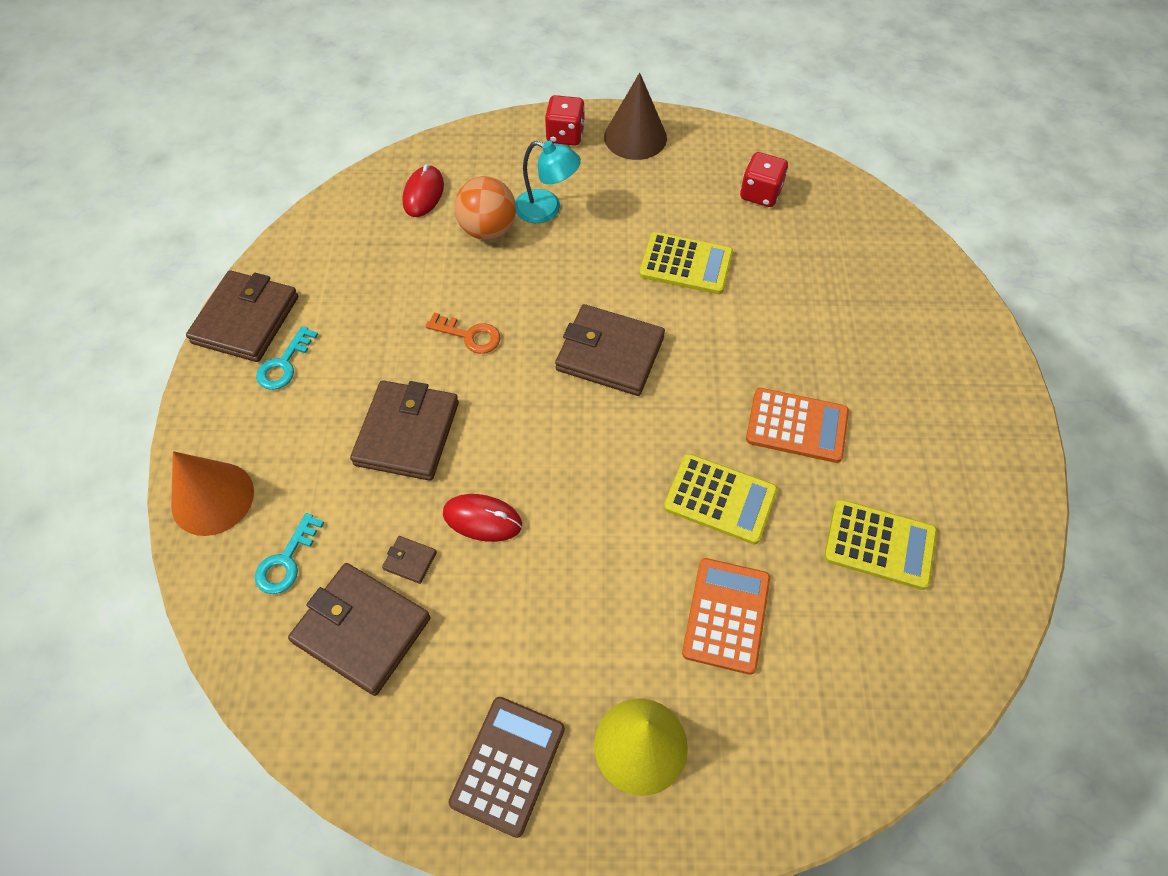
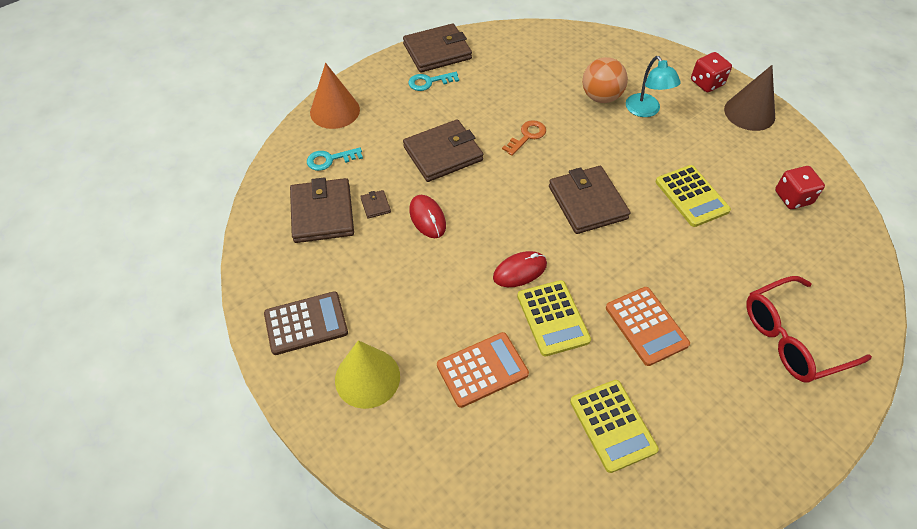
camera: 50 degrees right, 5 degrees down
red mouse [402,164,444,217] -> red mouse moved to [493,251,547,287]
orange key [425,312,501,354] -> orange key turned 120 degrees counterclockwise [502,120,546,156]
none -> red glasses [746,276,872,383]

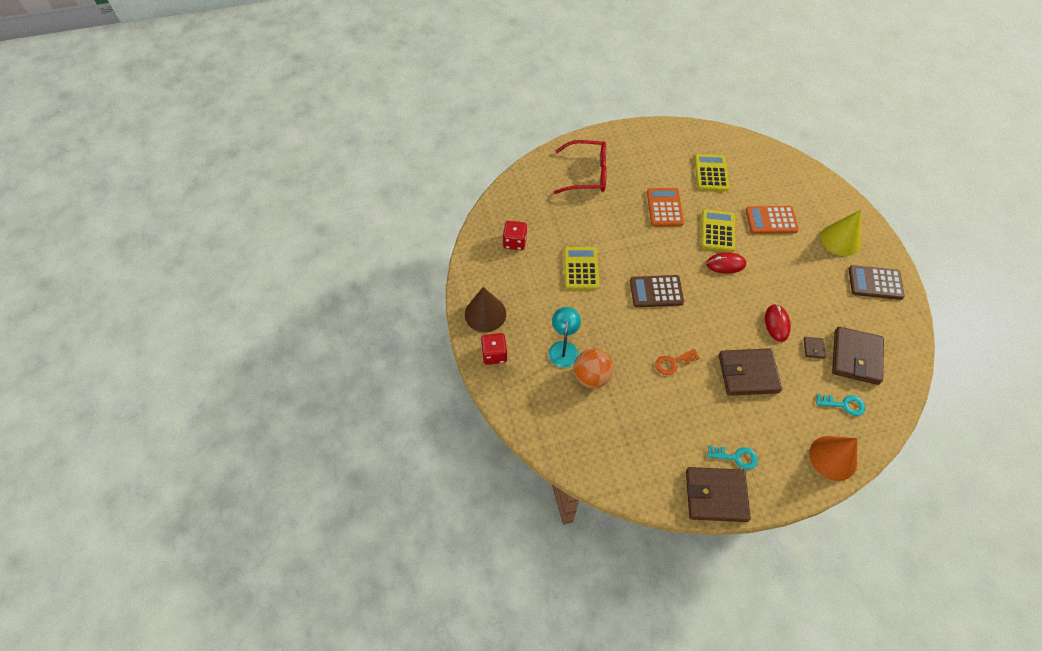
camera: 155 degrees left, 5 degrees up
brown wallet [549,166,630,234] -> brown calculator [630,275,684,307]

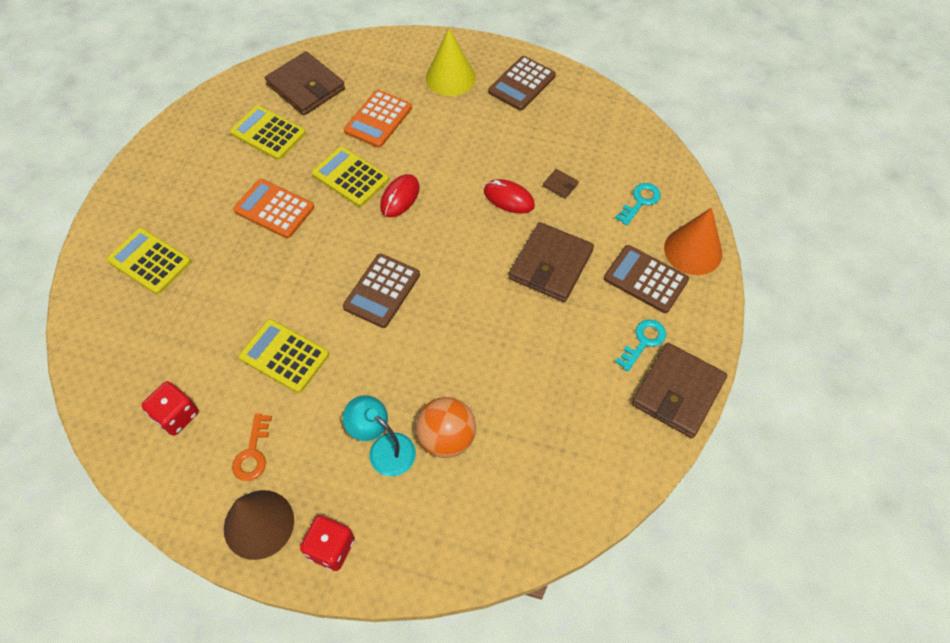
camera: 60 degrees left, 0 degrees up
red glasses [554,140,607,194] -> yellow calculator [107,228,191,294]
orange key [655,349,700,375] -> orange key moved to [232,413,272,481]
brown wallet [832,327,884,385] -> brown wallet moved to [265,51,345,115]
none -> brown calculator [604,245,689,313]

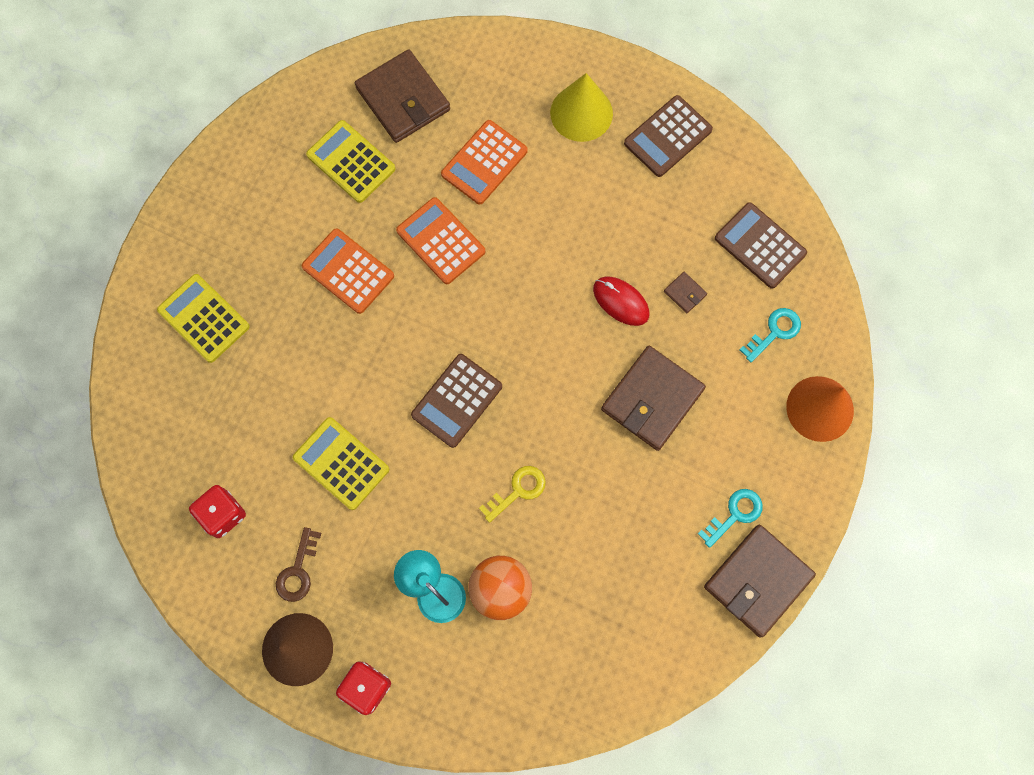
camera: 10 degrees right, 15 degrees up
orange key [232,413,272,481] -> brown key [276,527,321,602]
yellow calculator [312,146,389,207] -> orange calculator [396,197,485,284]
red mouse [380,174,420,217] -> none
brown calculator [604,245,689,313] -> brown calculator moved to [715,202,807,289]
none -> yellow key [479,466,546,523]

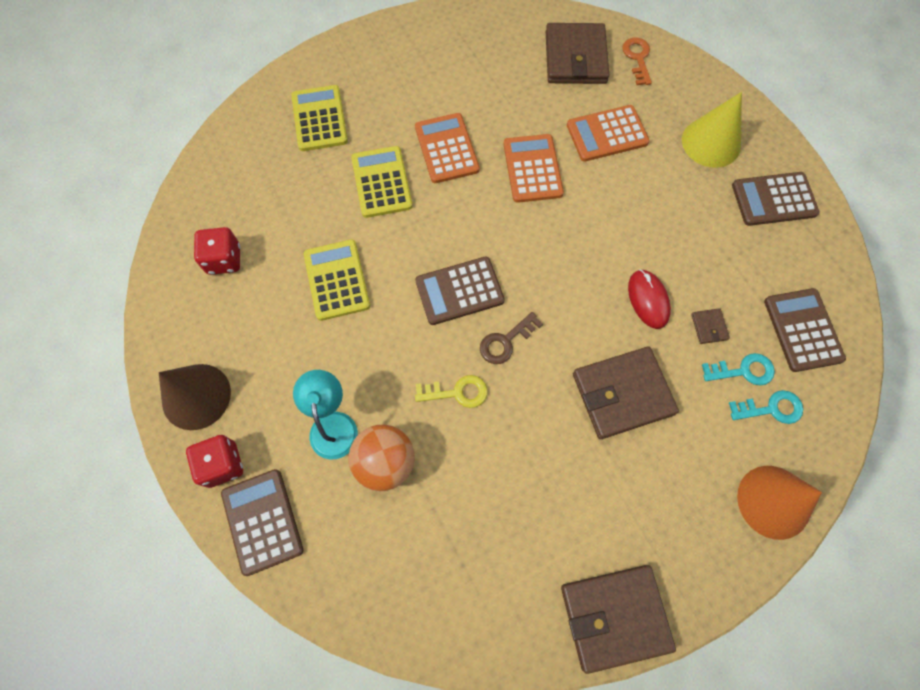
camera: 35 degrees right, 5 degrees down
brown key [276,527,321,602] -> brown key moved to [480,312,543,364]
yellow calculator [306,120,396,203] -> yellow calculator moved to [351,146,413,218]
turquoise key [698,489,763,548] -> turquoise key moved to [702,353,775,385]
none -> brown calculator [221,469,303,576]
none -> orange key [622,37,652,85]

